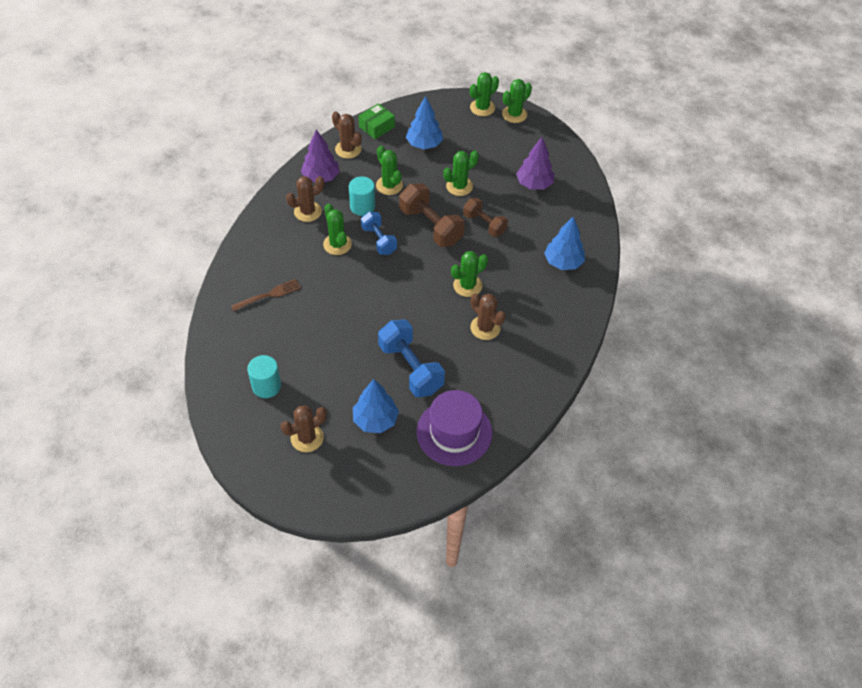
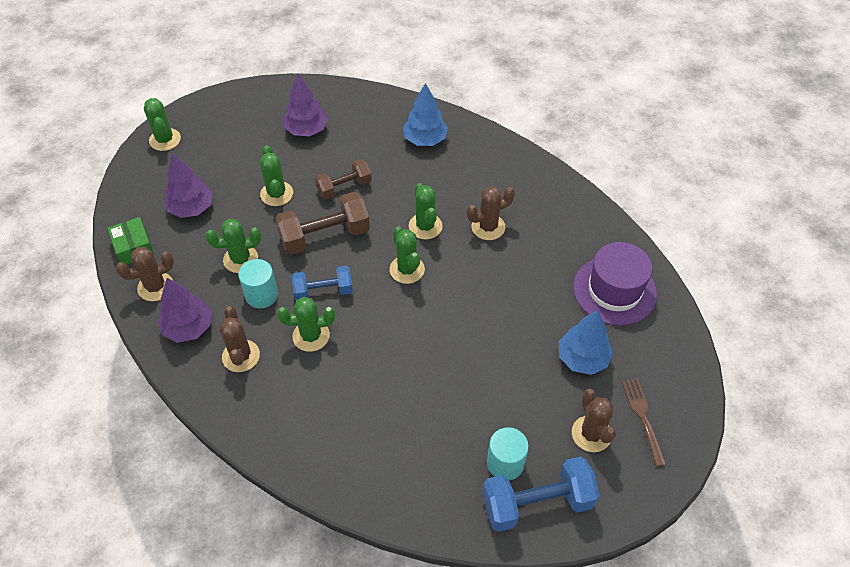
camera: 70 degrees left, 0 degrees up
brown fork [231,279,301,311] -> brown fork moved to [622,379,666,467]
blue dumbbell [378,320,445,397] -> blue dumbbell moved to [482,457,600,532]
blue tree [406,96,443,149] -> purple tree [164,153,213,218]
green cactus [502,79,532,123] -> green cactus moved to [390,226,425,284]

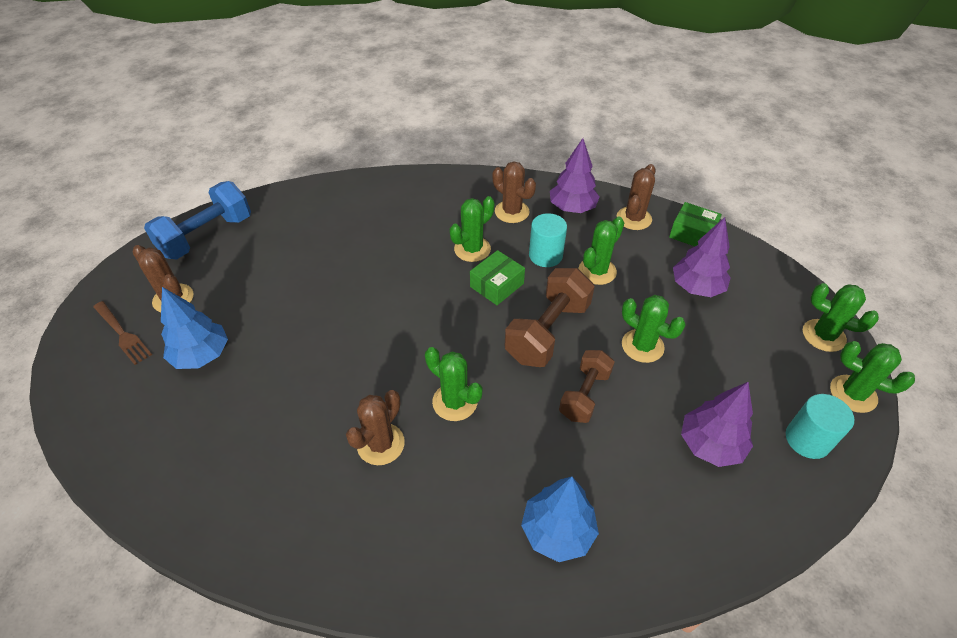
camera: 145 degrees right, 5 degrees down
blue dumbbell [292,266,353,301] -> green box [470,250,525,305]
green cactus [390,226,425,284] -> green cactus moved to [830,341,915,413]
turquoise cylinder [487,427,529,480] -> turquoise cylinder moved to [786,394,854,459]
purple hat [573,242,657,326] -> none

